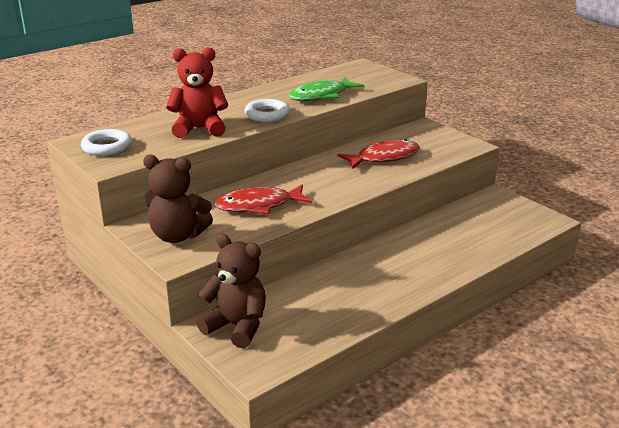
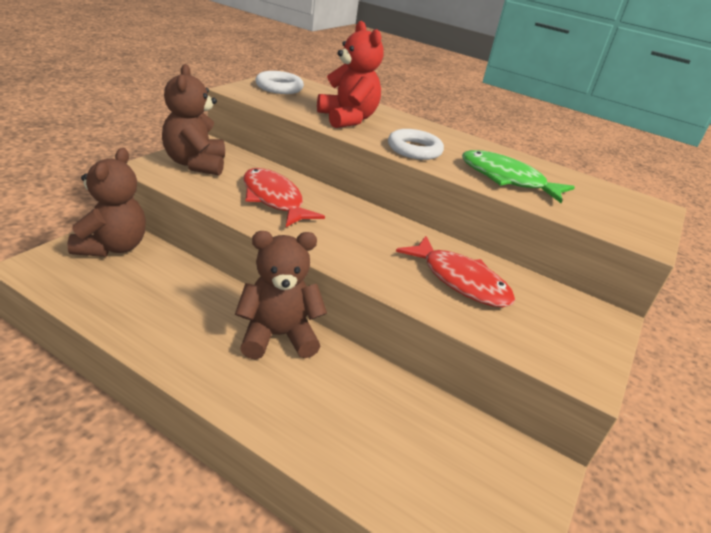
camera: 65 degrees right, 5 degrees up
none -> brown teddy bear [235,231,327,360]

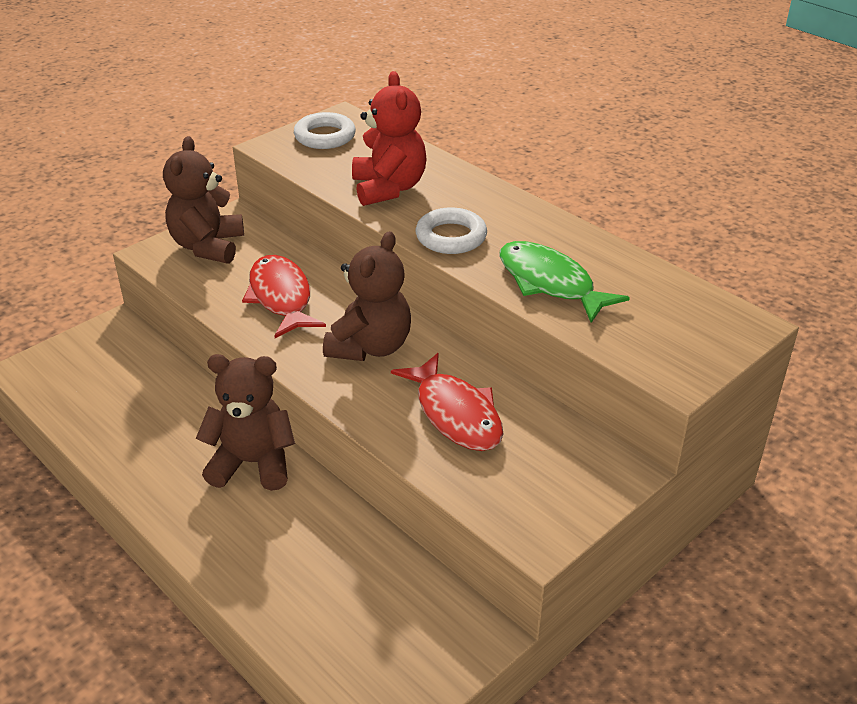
camera: 20 degrees right, 5 degrees up
brown teddy bear [67,148,146,257] -> brown teddy bear moved to [323,231,411,361]

